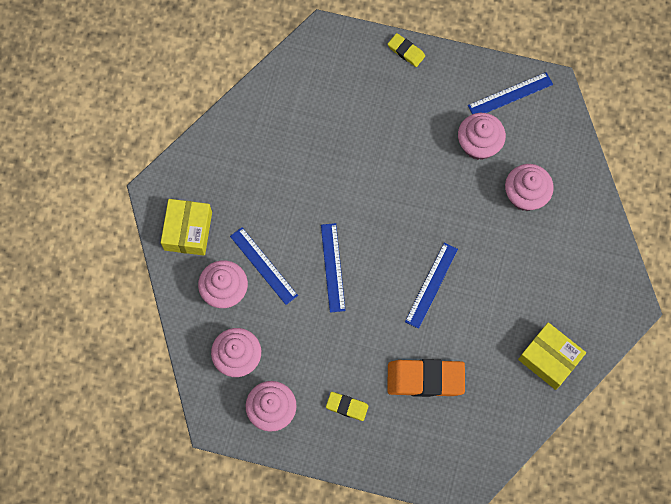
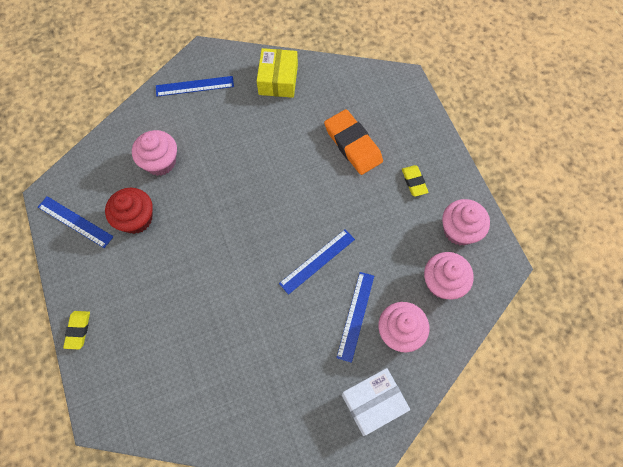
camera: 125 degrees left, 5 degrees down
yellow box [161,199,212,256] -> white box [342,368,410,436]
blue ruler [405,243,458,329] -> blue ruler moved to [156,76,234,97]
pink cupcake [458,113,506,160] -> red cupcake [105,188,153,234]

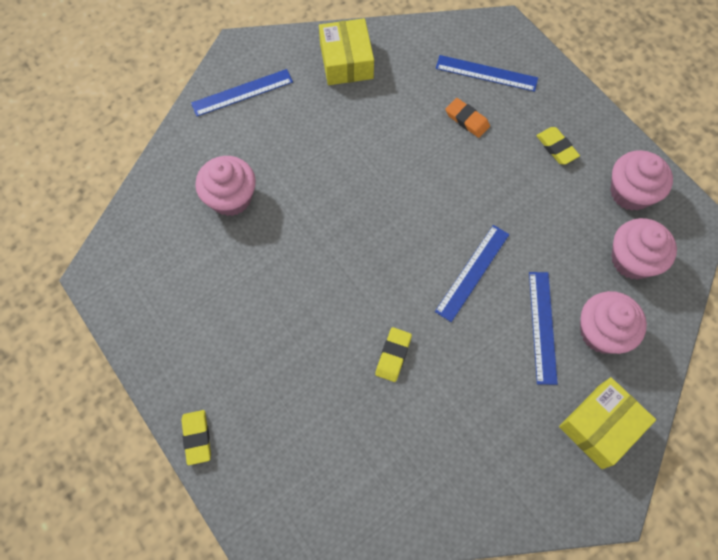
camera: 15 degrees left, 0 degrees up
blue ruler [38,196,114,248] -> blue ruler moved to [436,55,538,92]
red cupcake [105,188,153,234] -> none
orange eraser [324,109,383,175] -> orange eraser [446,98,490,138], size x0.53
white box [342,368,410,436] -> yellow box [559,377,656,469]
none -> yellow eraser [375,327,412,382]

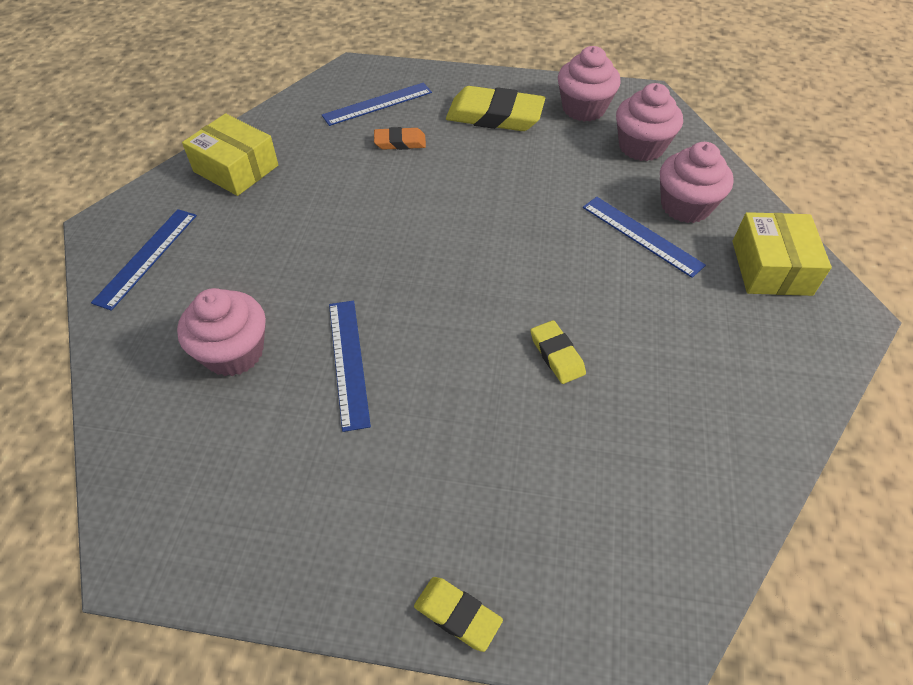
camera: 45 degrees left, 15 degrees down
blue ruler [435,225,510,322] -> blue ruler moved to [329,301,371,432]
yellow eraser [536,127,580,165] -> yellow eraser [446,86,545,131], size x1.90

